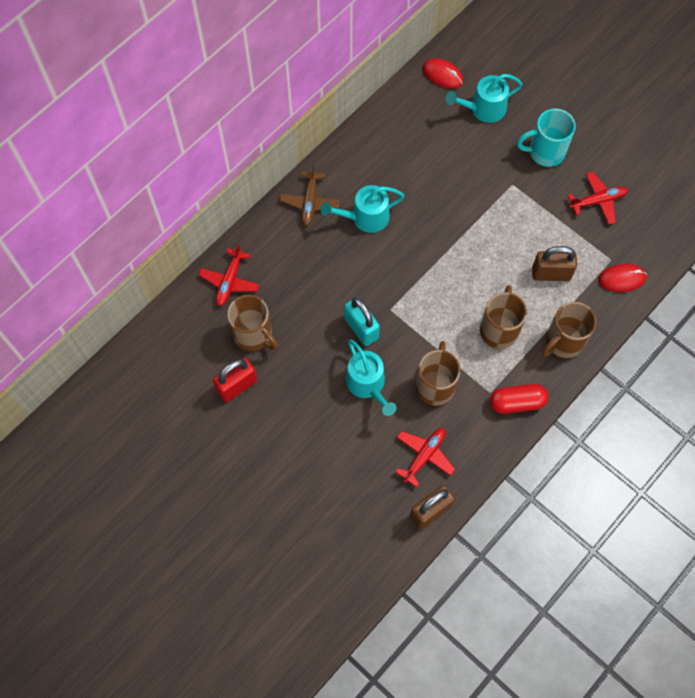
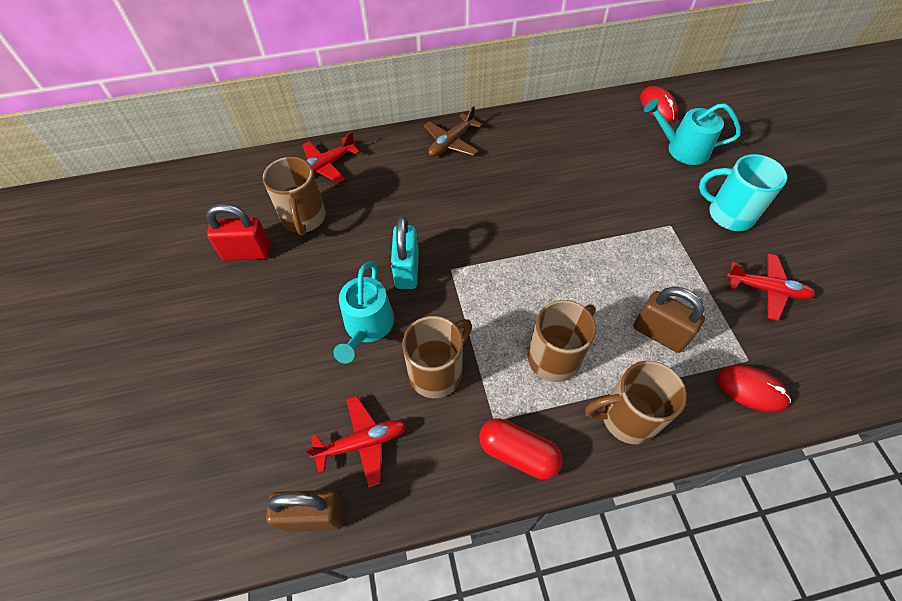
camera: 35 degrees right, 10 degrees down
turquoise watering can [321,185,405,233] -> none

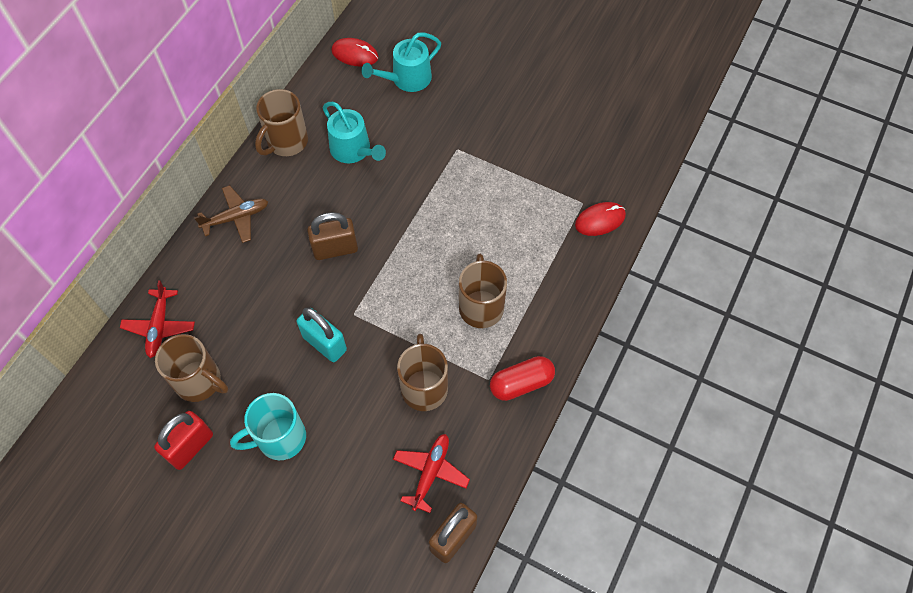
camera: 50 degrees left, 5 degrees up
turquoise watering can [333,261,394,363] -> turquoise watering can moved to [323,102,386,163]
brown plane [424,106,482,157] -> brown plane turned 105 degrees counterclockwise [194,185,268,243]
brown mug [585,361,687,444] -> brown mug moved to [255,89,308,156]
brown padlock [633,287,705,353] -> brown padlock moved to [307,212,358,260]
turquoise mug [699,154,787,231] -> turquoise mug moved to [230,393,306,460]
red plane [726,254,815,321] -> none

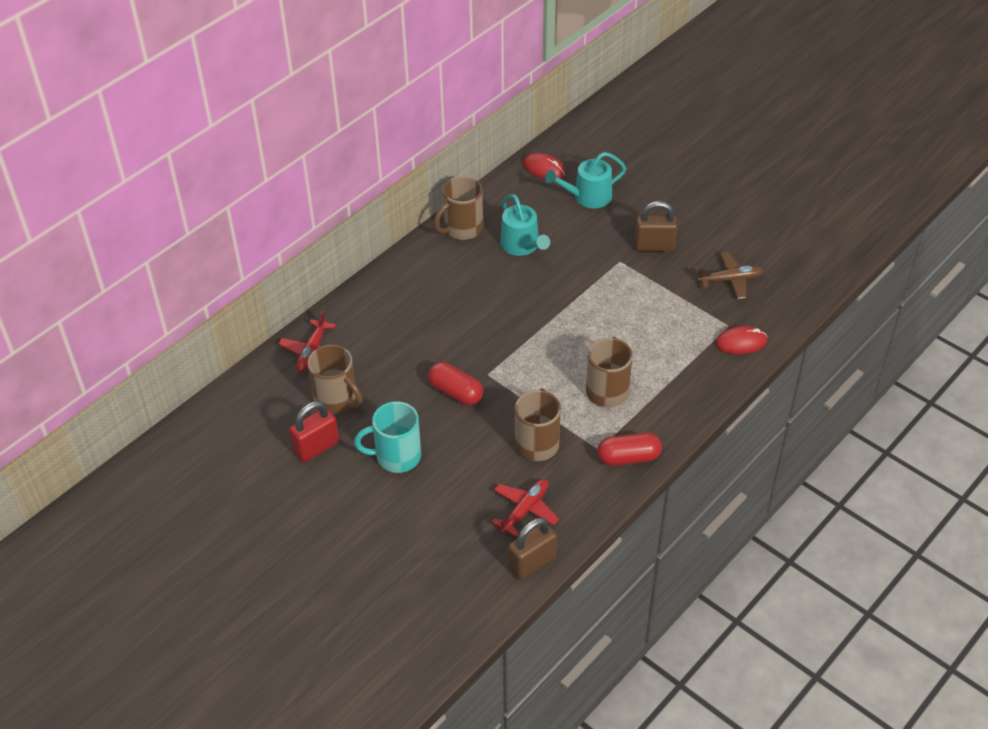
camera: 15 degrees right, 15 degrees down
brown plane [194,185,268,243] -> brown plane moved to [697,252,764,299]
turquoise padlock [297,308,347,362] -> red capsule [428,362,483,405]
brown padlock [307,212,358,260] -> brown padlock moved to [635,201,678,251]

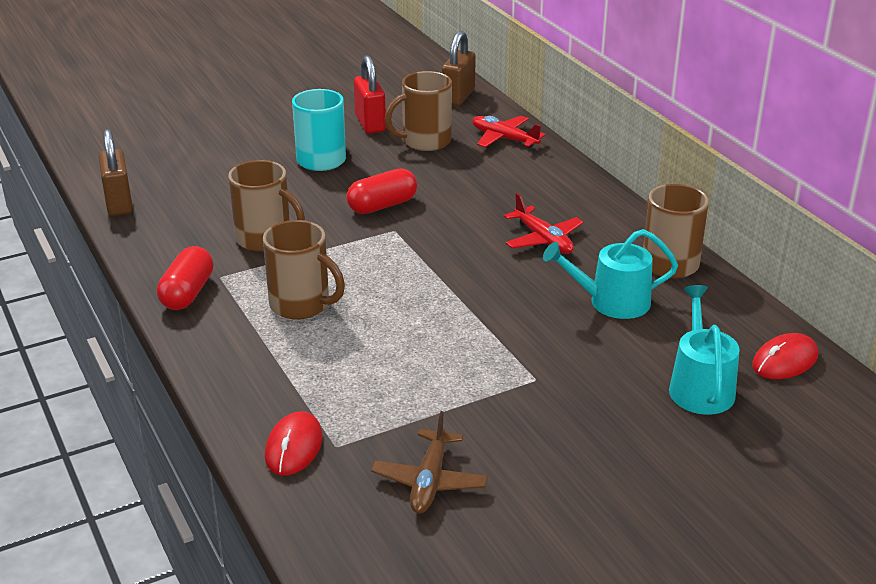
camera: 110 degrees right, 15 degrees down
red plane [492,479,559,537] -> red plane moved to [504,193,583,254]
brown padlock [635,201,678,251] -> brown padlock moved to [442,31,476,106]

